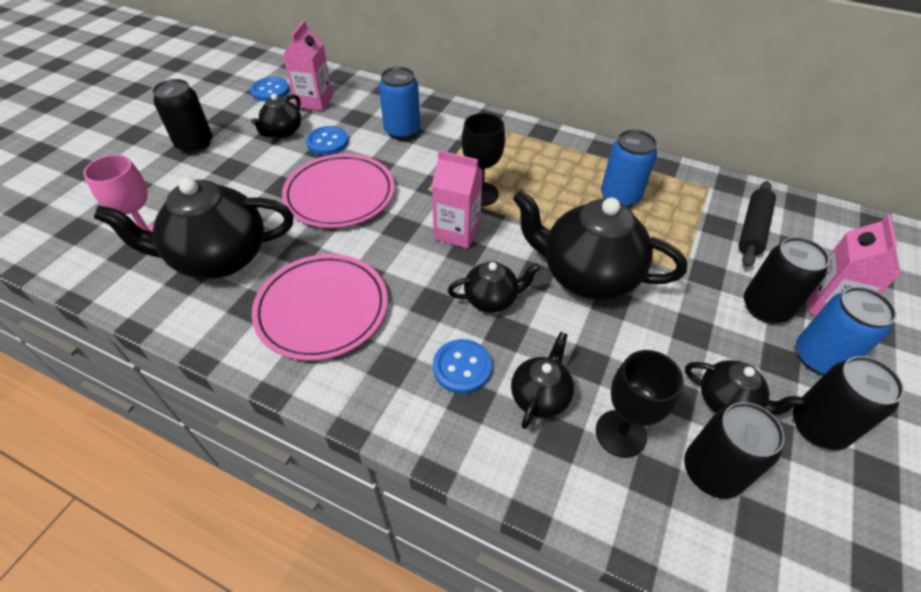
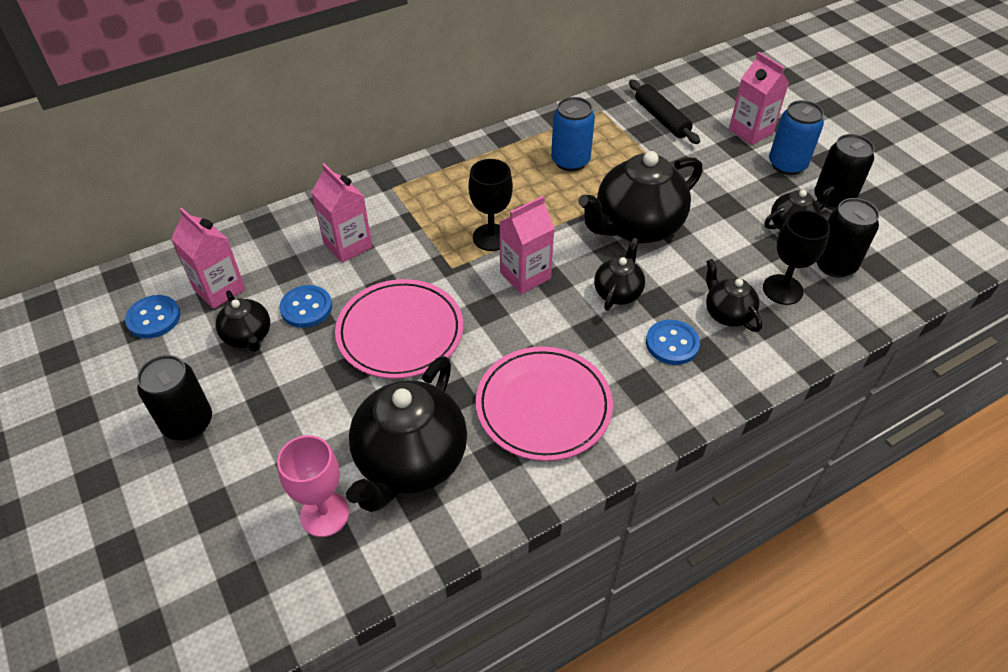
camera: 55 degrees left, 0 degrees up
blue can [379,67,420,140] -> pink carton [311,163,373,263]
black can [744,237,830,323] -> none

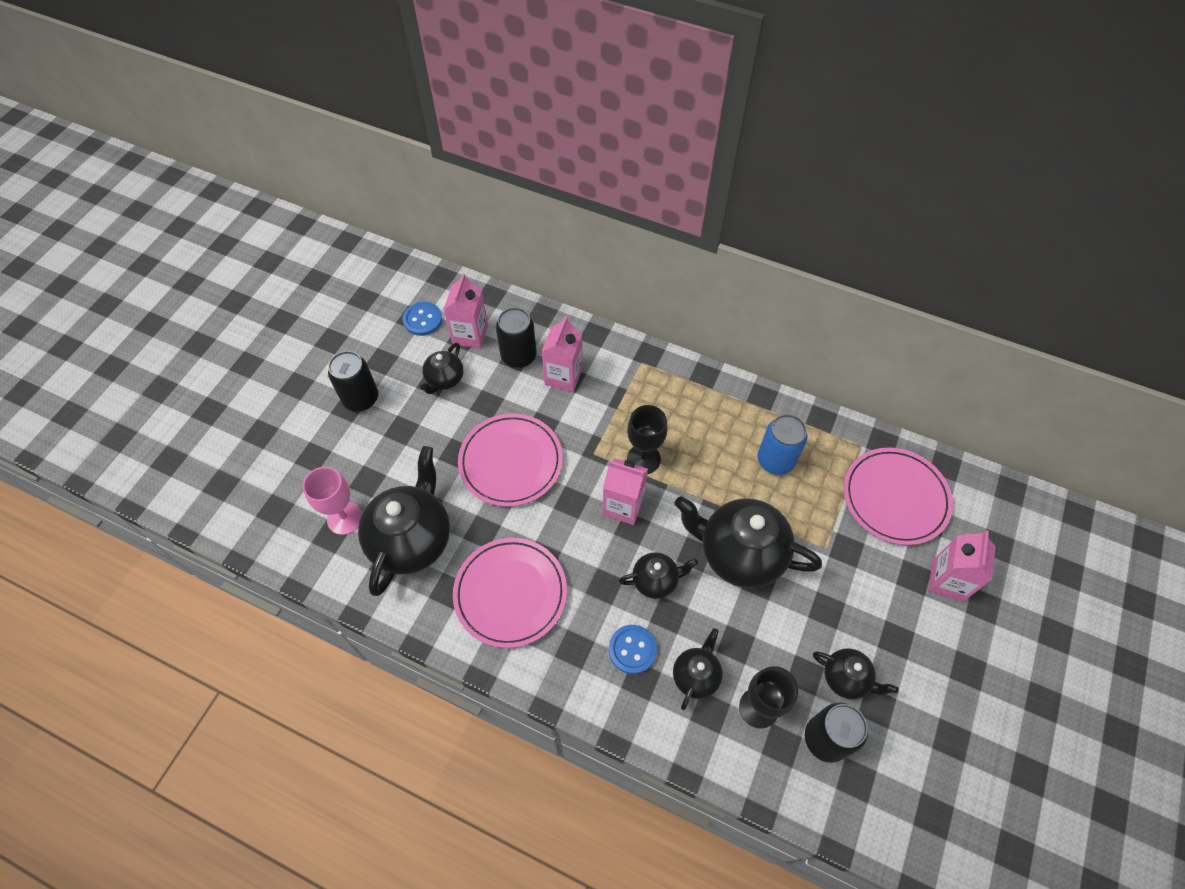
camera: 55 degrees right, 10 degrees up
blue button [279,285,332,328] -> none
black teapot [346,356,467,512] -> black teapot turned 120 degrees clockwise [358,446,450,596]
black rolling pin [629,80,700,144] -> pink plate [844,447,953,545]
blue can [769,100,824,175] -> none
black can [814,134,875,210] -> black can moved to [496,307,537,368]

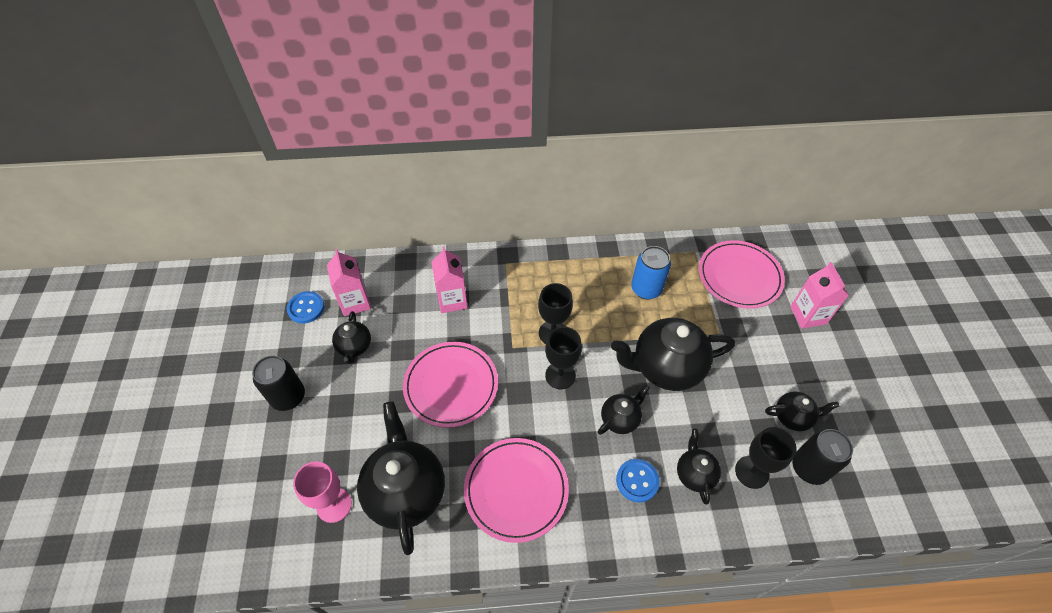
camera: 30 degrees left, 5 degrees down
black can [496,307,537,368] -> none
pink carton [603,458,648,525] -> black goblet [545,327,582,389]

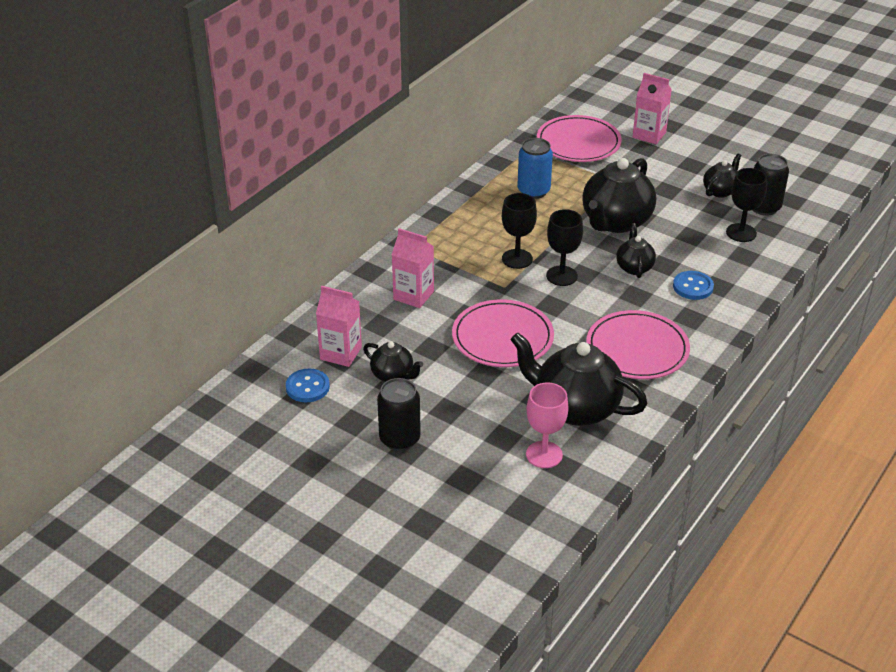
camera: 50 degrees left, 15 degrees down
black teapot [677,429,721,504] -> none

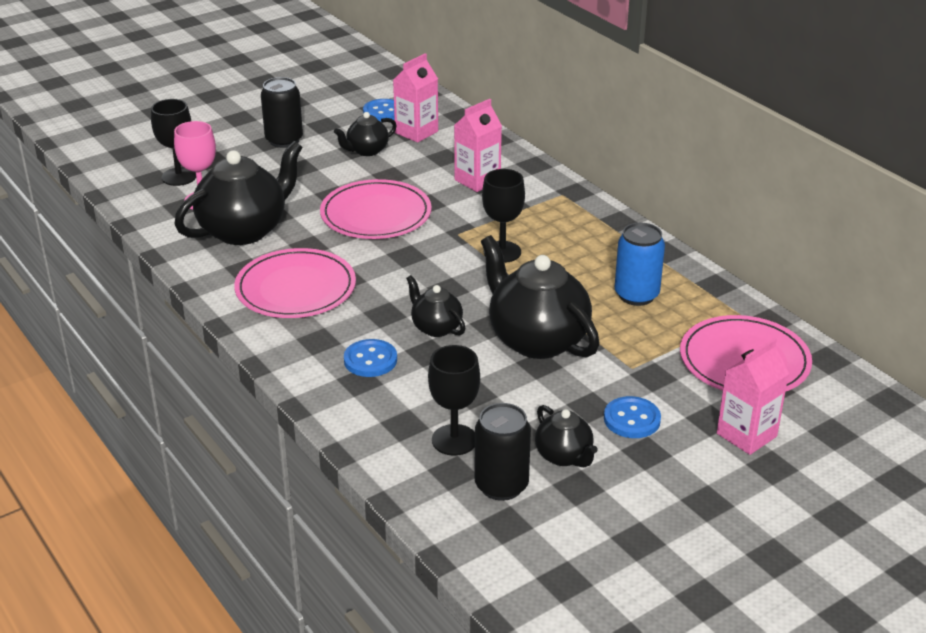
camera: 110 degrees right, 5 degrees down
black goblet [546,209,583,286] -> black goblet moved to [151,99,196,186]
black teapot [616,223,656,278] -> black teapot turned 150 degrees counterclockwise [406,275,466,337]
none -> blue button [604,396,661,438]

